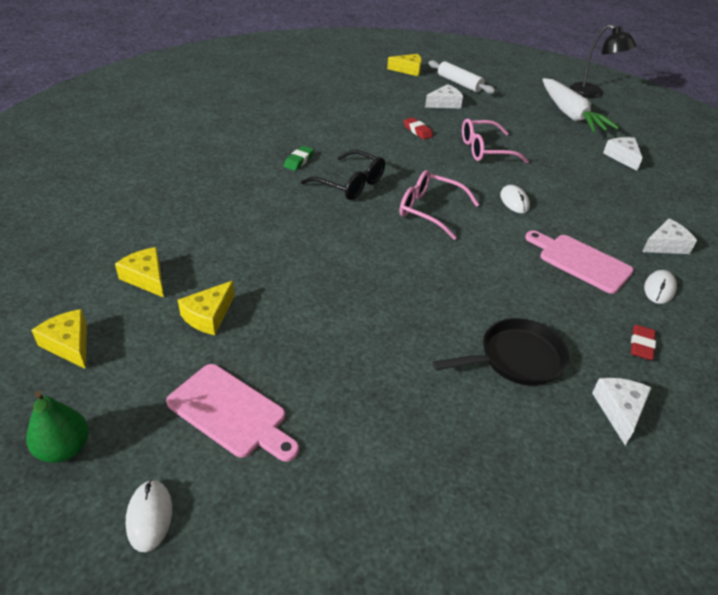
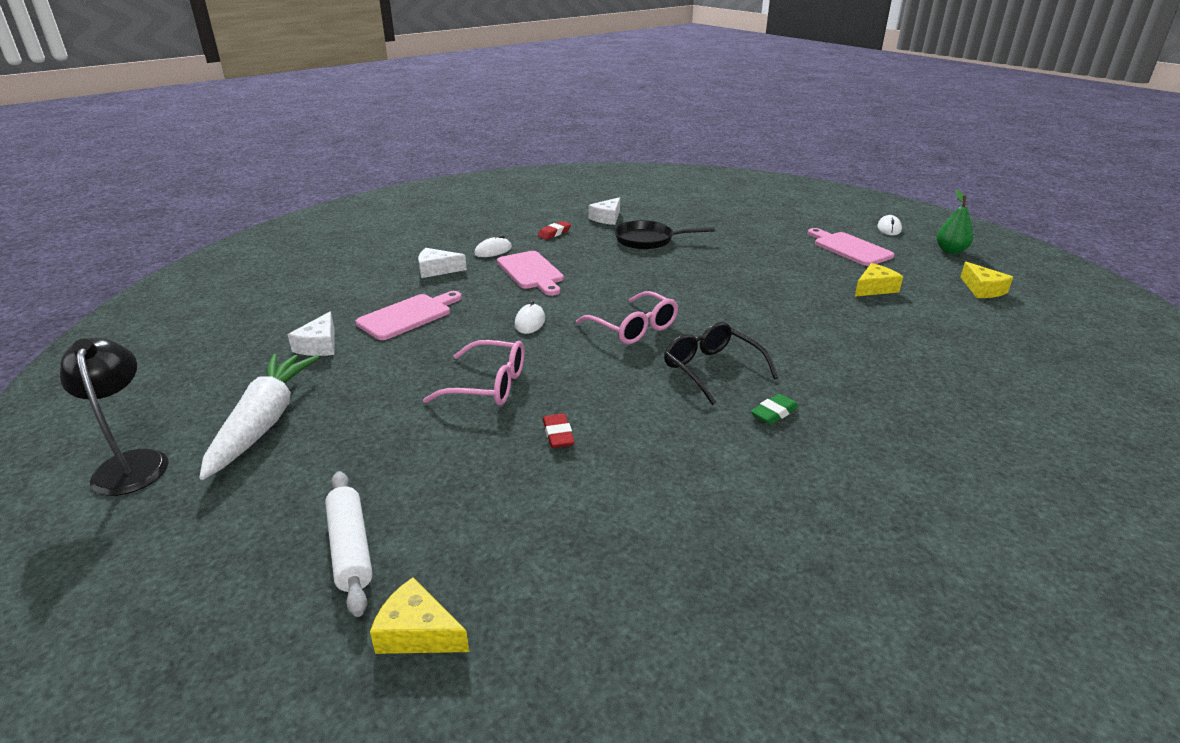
camera: 155 degrees left, 10 degrees down
yellow cheese [115,247,164,298] -> none
white cheese [425,84,463,109] -> none
none -> pink cutting board [356,291,462,340]

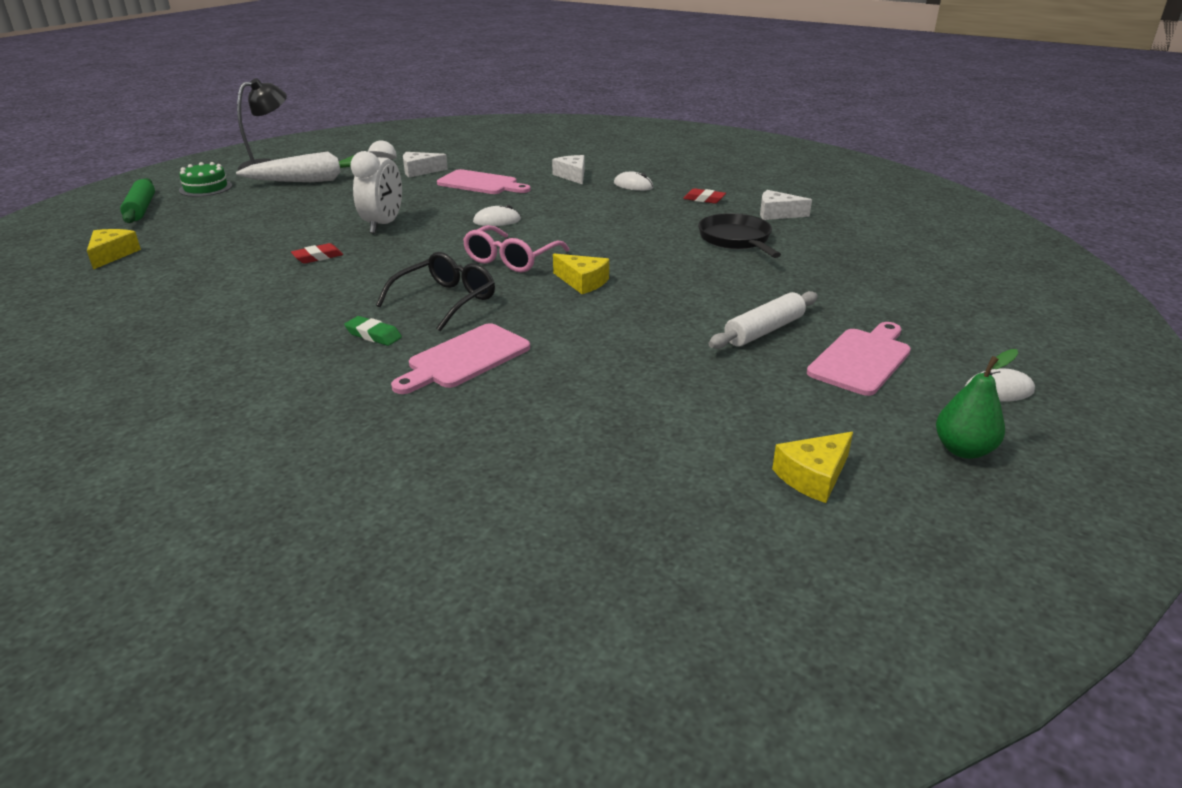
camera: 70 degrees right, 0 degrees up
white rolling pin [325,471,373,617] -> white rolling pin moved to [709,291,818,349]
pink glasses [423,340,524,405] -> white clock [350,140,402,234]
pink cutting board [497,251,564,296] -> pink cutting board moved to [391,323,530,394]
yellow cheese [855,263,903,296] -> yellow cheese moved to [553,254,609,294]
none -> green rolling pin [120,178,155,223]
none -> green cake [179,162,232,197]

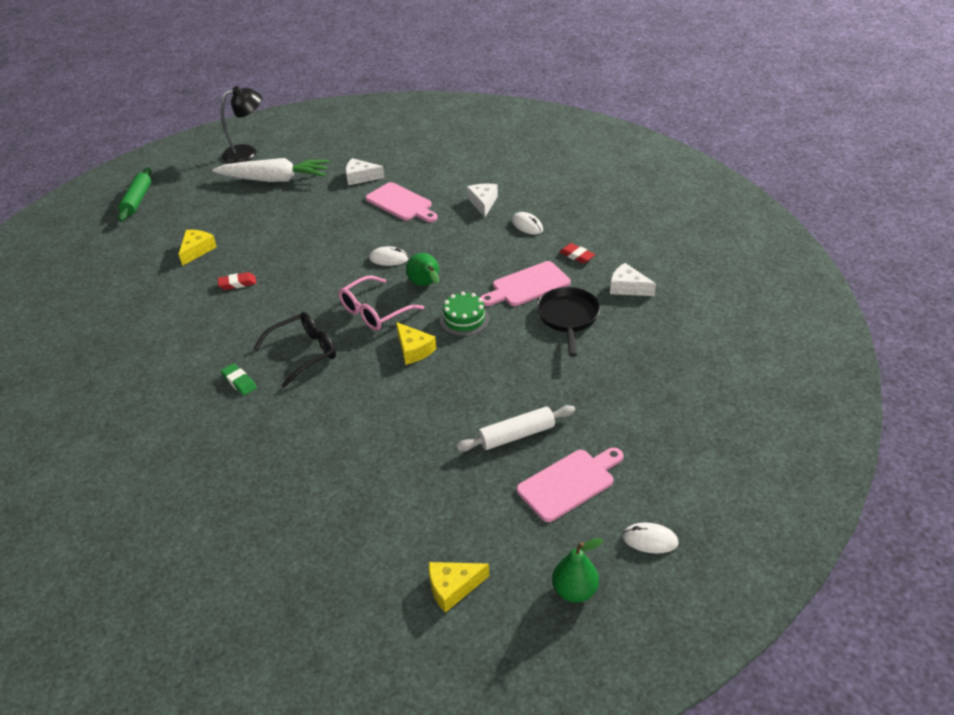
camera: 20 degrees right, 10 degrees up
yellow cheese [87,229,141,270] -> yellow cheese moved to [179,230,217,266]
green cake [179,162,232,197] -> green cake moved to [440,292,489,336]
white clock [350,140,402,234] -> none
pink cutting board [391,323,530,394] -> pink cutting board moved to [480,261,570,306]
none -> green pear [406,253,439,286]

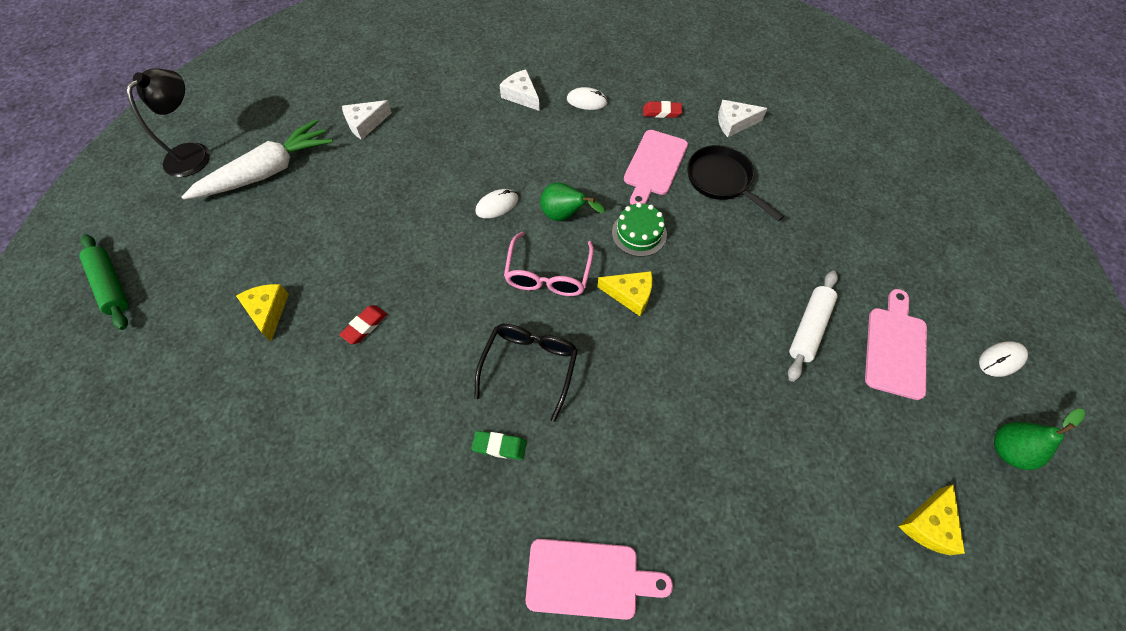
camera: 40 degrees left, 20 degrees up
pink cutting board [366,182,438,222] -> pink cutting board moved to [526,539,673,620]

